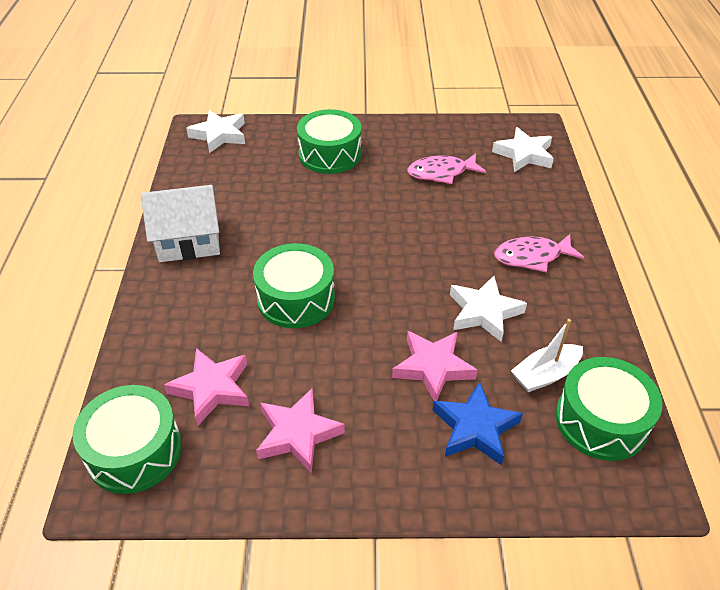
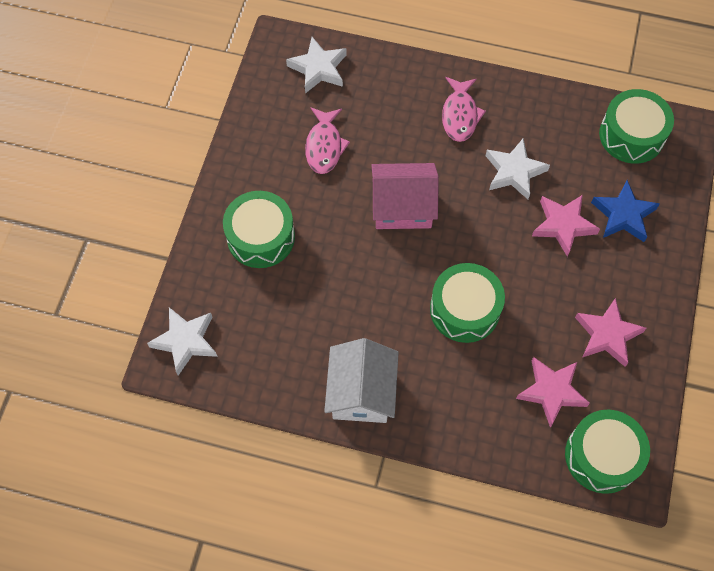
camera: 75 degrees left, 20 degrees up
white boat [511,319,583,392] -> none
none -> pink house [371,163,439,229]

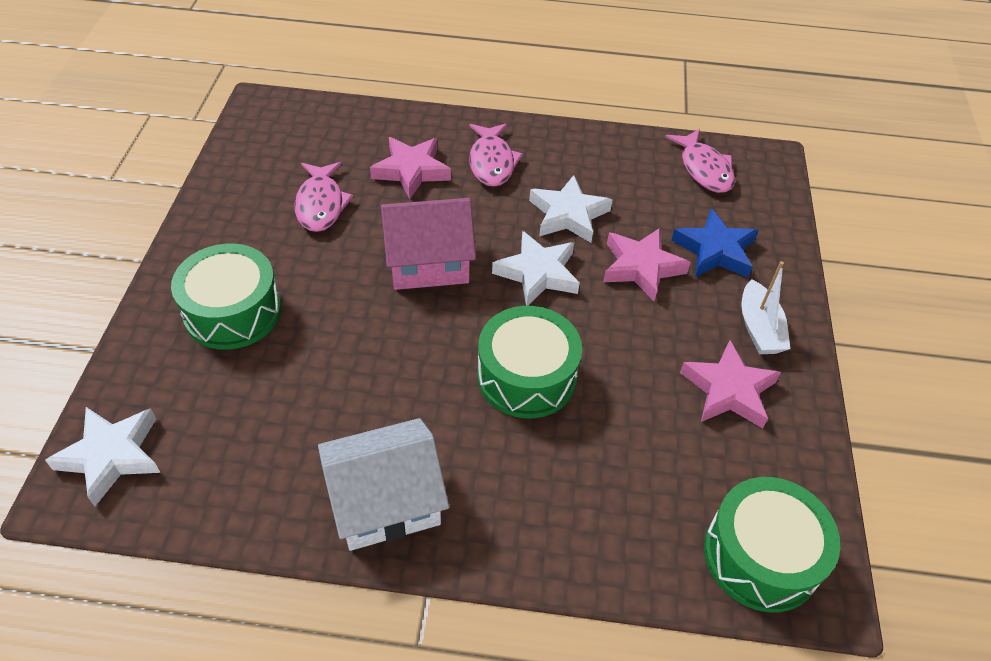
camera: 10 degrees left, 15 degrees down
white star [286,37,346,93] -> white star moved to [492,231,580,306]
white house [324,338,399,423] -> white house turned 75 degrees clockwise [318,418,449,551]
pink star [516,357,590,428] -> pink star moved to [370,137,451,199]
green drum [599,89,674,164] -> pink fish [665,129,735,193]
none -> white boat [741,261,790,354]

